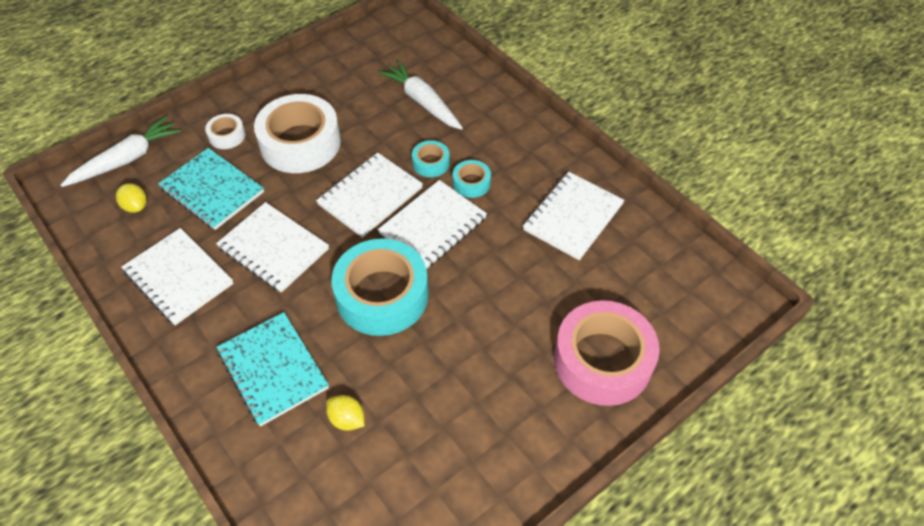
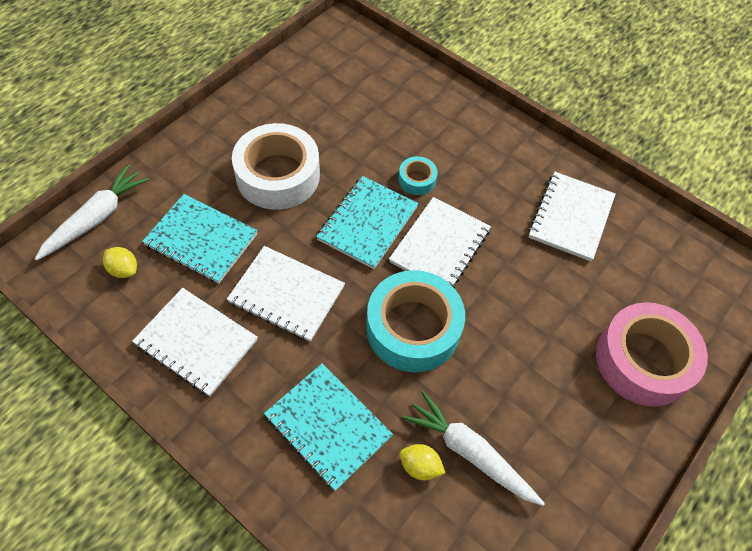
camera: 15 degrees left, 5 degrees up
white tape [205,114,245,149] -> none
white notebook [316,153,423,238] -> turquoise notebook [316,176,419,269]
white carrot [379,61,463,130] -> white carrot moved to [402,391,545,506]
turquoise tape [453,160,491,198] -> none

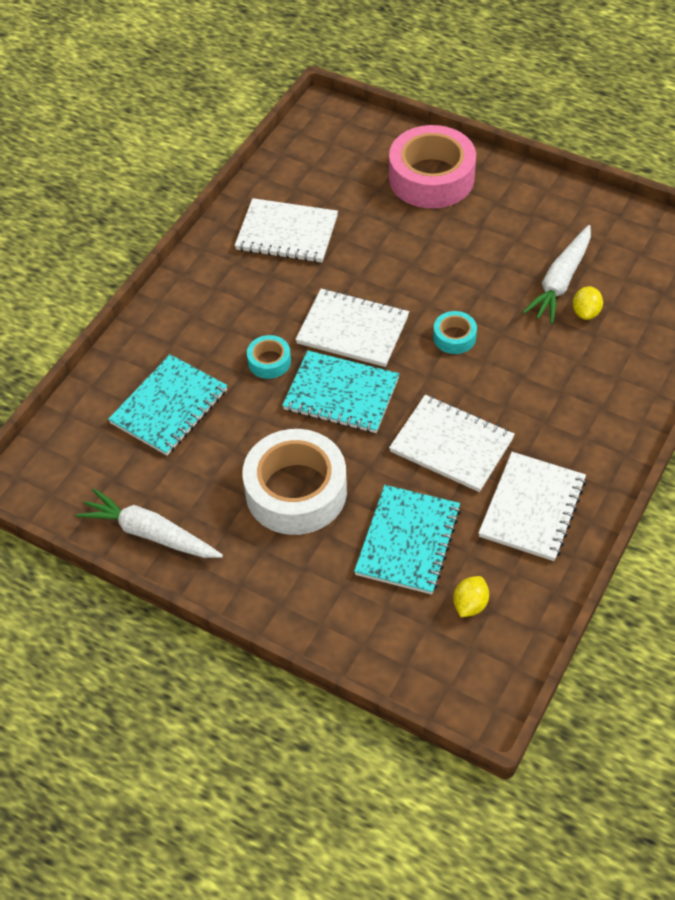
camera: 95 degrees left, 5 degrees down
white carrot [35,165,149,261] -> white carrot moved to [76,488,223,558]
white notebook [227,246,345,342] -> white notebook turned 75 degrees counterclockwise [389,395,515,492]
turquoise notebook [264,363,393,491] -> turquoise notebook moved to [108,354,227,455]
turquoise tape [366,270,465,372] -> turquoise tape [433,311,477,354], size x0.46

